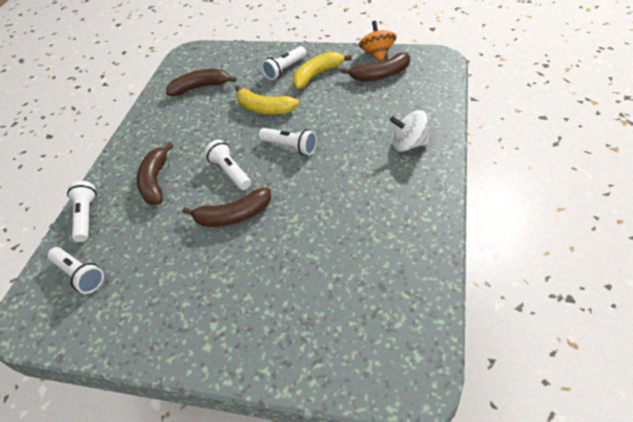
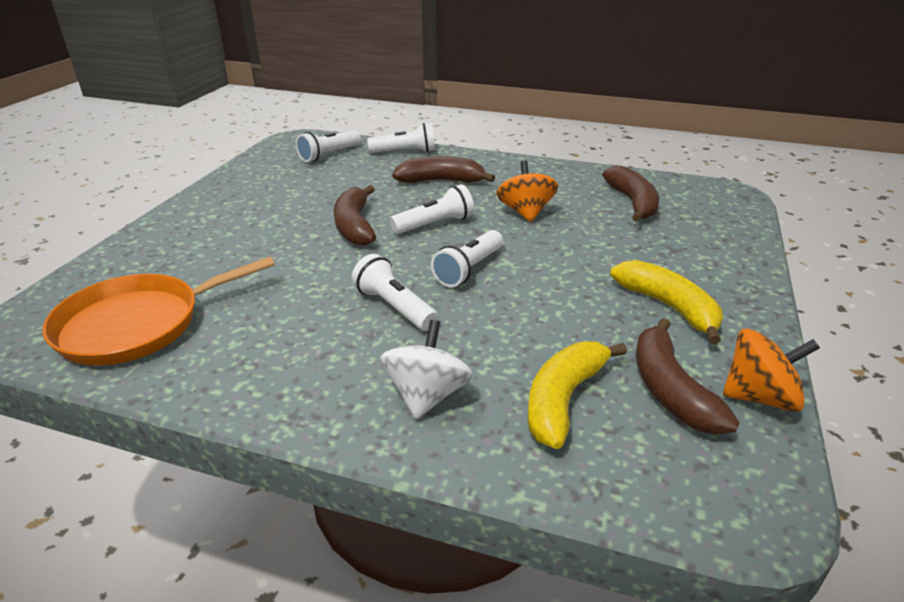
camera: 90 degrees right, 15 degrees down
yellow banana [235,85,299,114] -> yellow banana moved to [527,341,627,449]
white flashlight [262,46,306,80] -> white flashlight moved to [352,254,438,331]
none -> orange pan [42,256,275,366]
none -> orange spinning top [496,160,558,222]

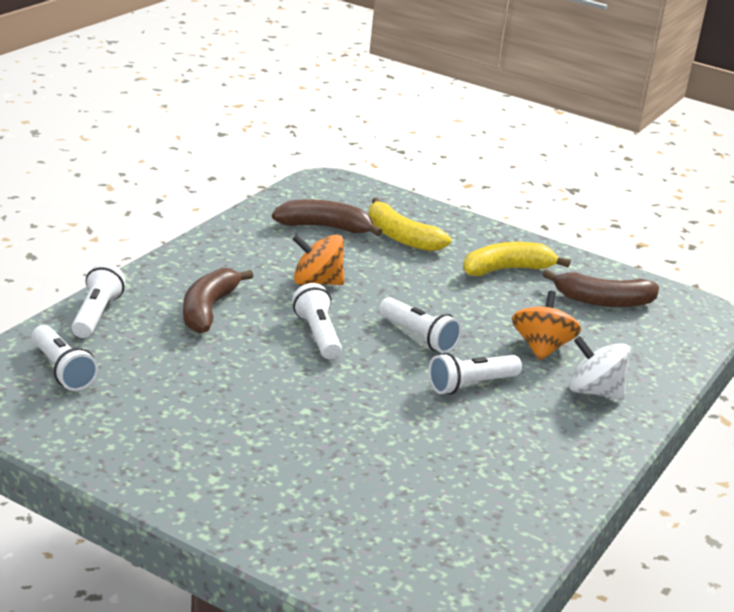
camera: 80 degrees left, 5 degrees down
orange pan [42,256,275,366] -> none
brown banana [334,185,376,246] -> none
yellow banana [527,341,627,449] -> yellow banana moved to [369,198,451,252]
orange spinning top [723,329,820,412] -> orange spinning top moved to [512,291,581,360]

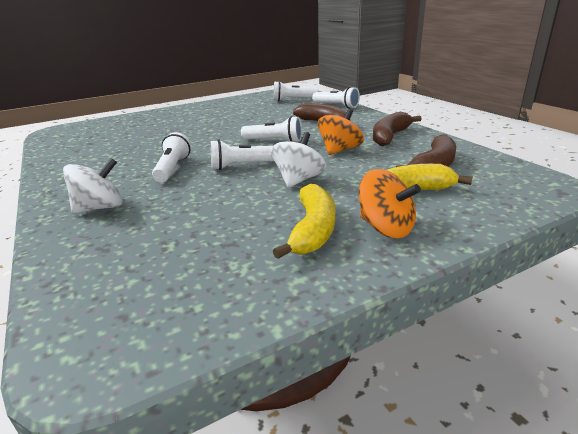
camera: 125 degrees right, 0 degrees up
orange spinning top [512,291,581,360] -> orange spinning top moved to [359,169,421,238]
brown banana [543,269,659,307] -> brown banana moved to [373,112,421,146]
none -> white spinning top [271,132,326,188]

